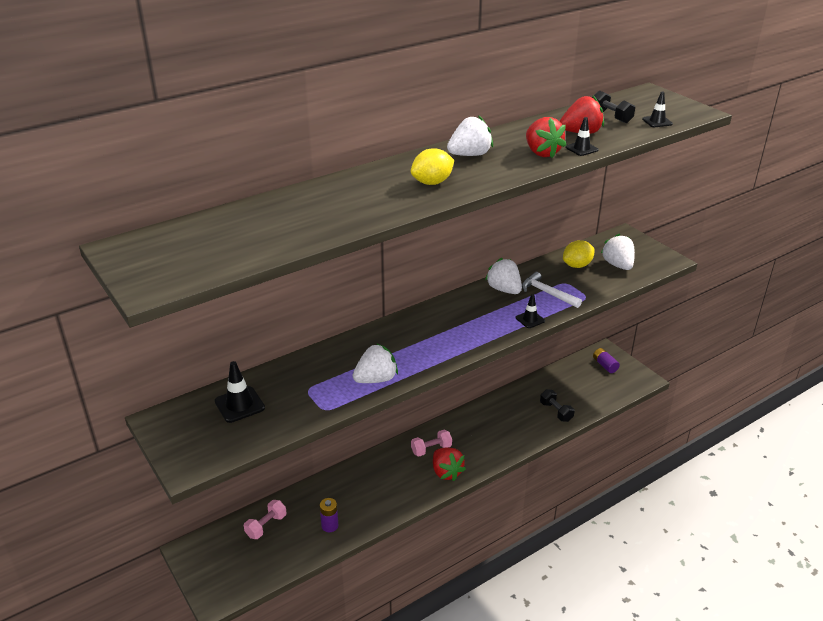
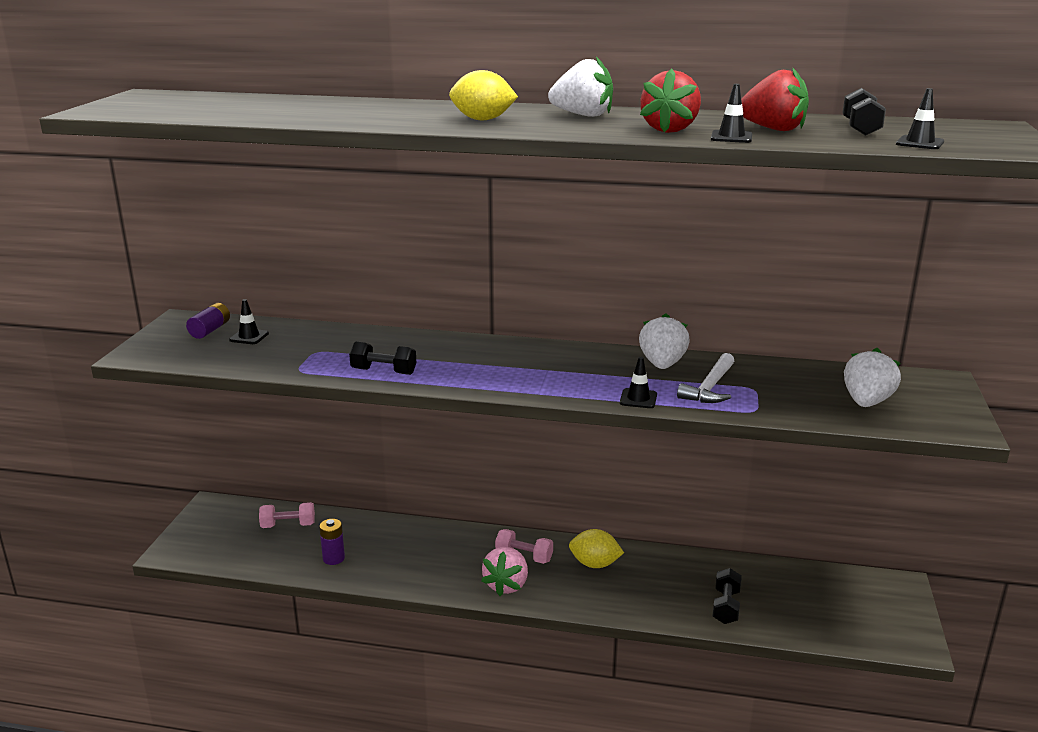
camera: 45 degrees right, 10 degrees down
black traffic cone [215,361,265,423] -> black traffic cone [229,299,269,344], size x0.64
white strawberry [353,343,398,383] -> black dumbbell [349,342,416,375]
red strawberry [433,448,466,481] -> pink strawberry [481,547,528,596]
white hammer [522,272,582,308] -> white hammer turned 150 degrees counterclockwise [677,353,734,403]
yellow lemon [563,240,595,268] -> yellow lemon moved to [569,529,624,568]
purple battery [593,348,620,373] -> purple battery moved to [186,303,230,339]

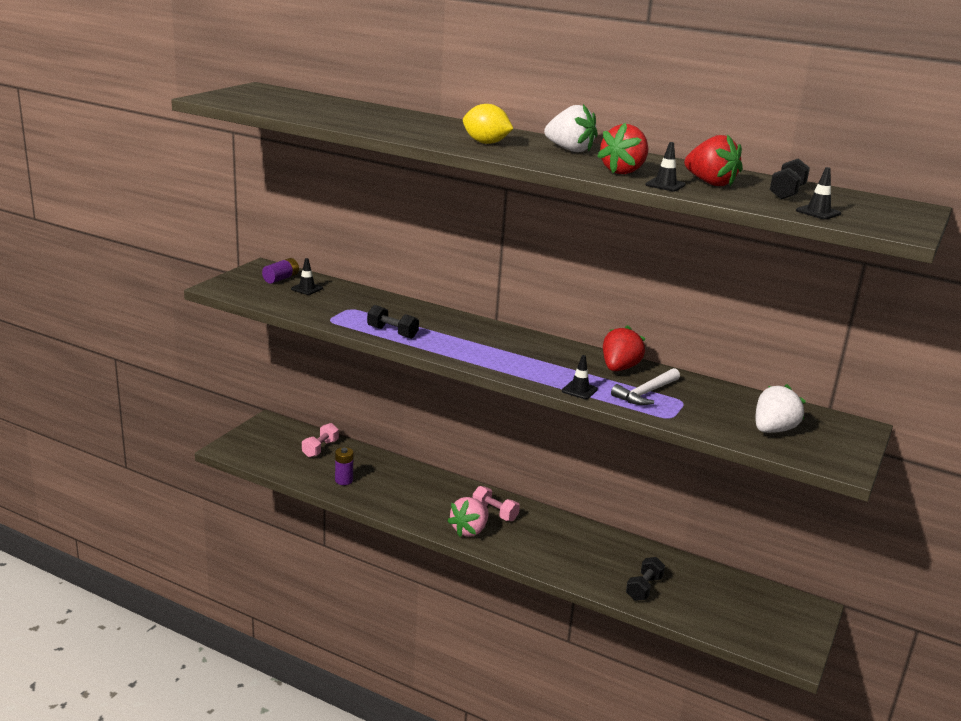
camera: 15 degrees right, 0 degrees up
pink dumbbell [259,502,315,528] -> pink dumbbell turned 75 degrees counterclockwise [302,423,339,458]
yellow lemon [569,529,624,568] -> none
white strawberry [639,313,690,369] -> red strawberry [603,325,646,371]

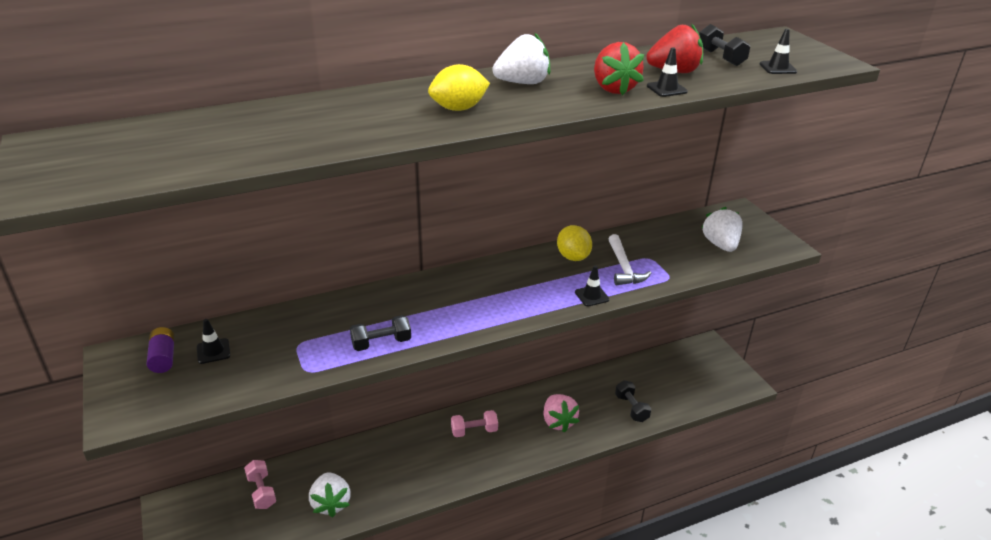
camera: 50 degrees left, 10 degrees up
purple battery [335,447,353,485] -> white strawberry [309,472,351,517]
pink strawberry [448,497,489,537] -> pink strawberry moved to [543,394,579,433]
red strawberry [603,325,646,371] -> yellow lemon [557,225,592,261]

